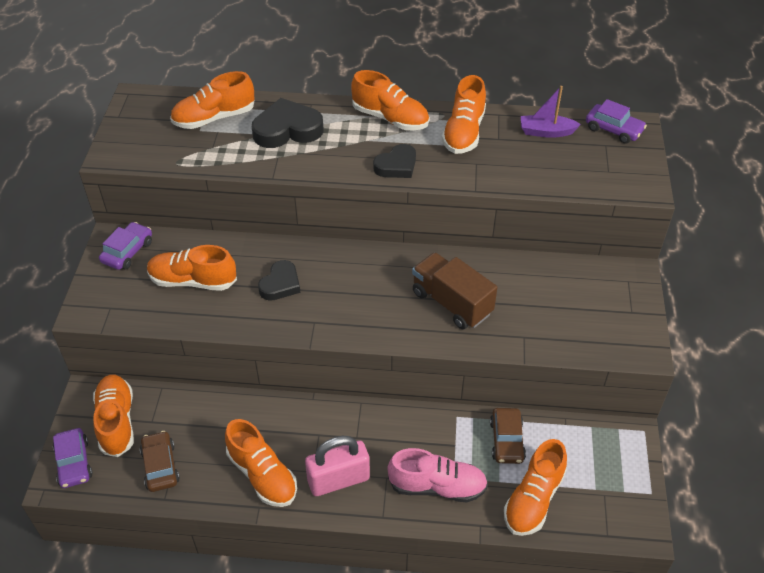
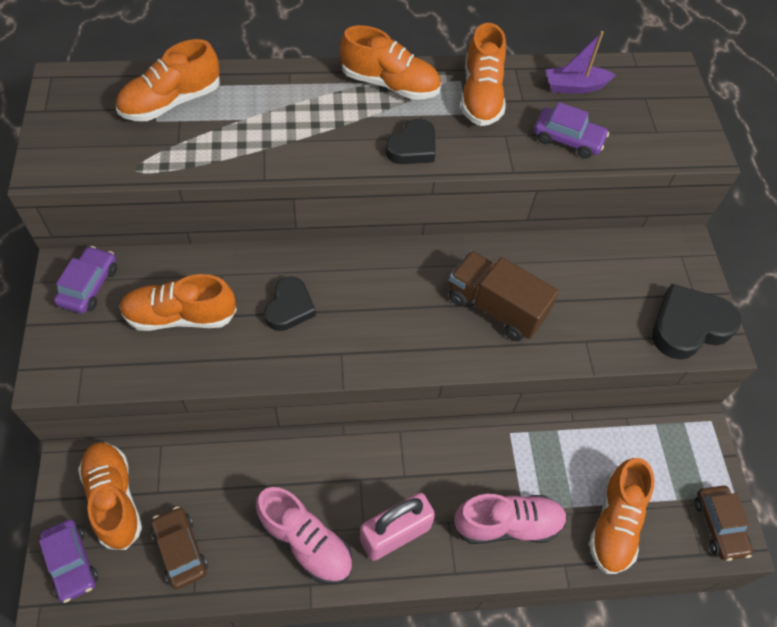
camera: 15 degrees left, 10 degrees up
orange shoe [225,419,297,507] -> pink shoe [256,487,352,584]
black heart [252,98,323,148] -> black heart moved to [652,284,741,360]
brown car [490,408,526,464] -> brown car moved to [694,486,753,561]
purple car [586,99,647,144] -> purple car moved to [534,102,609,159]

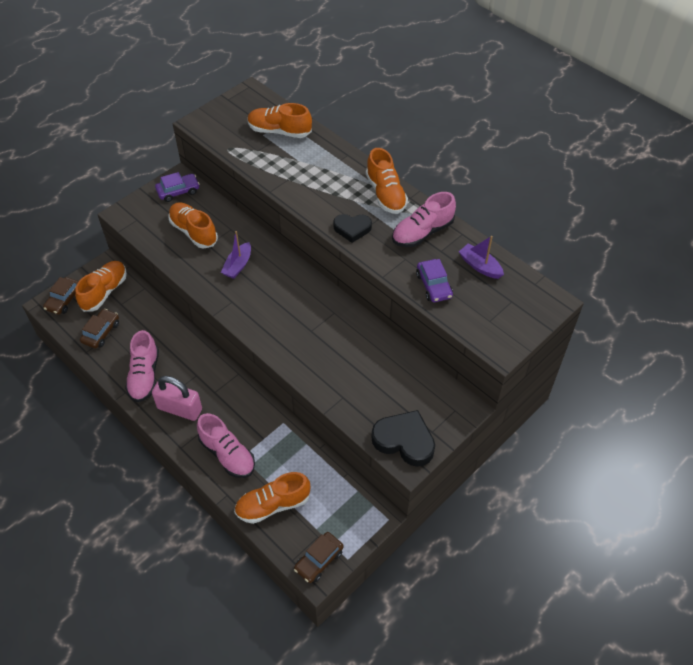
camera: 55 degrees right, 5 degrees down
purple car [39,519,98,603] -> brown car [43,277,79,315]
black heart [264,277,316,331] -> purple boat [221,231,251,279]
brown truck [449,251,559,341] -> none
orange shoe [461,23,506,126] -> pink shoe [392,192,456,247]

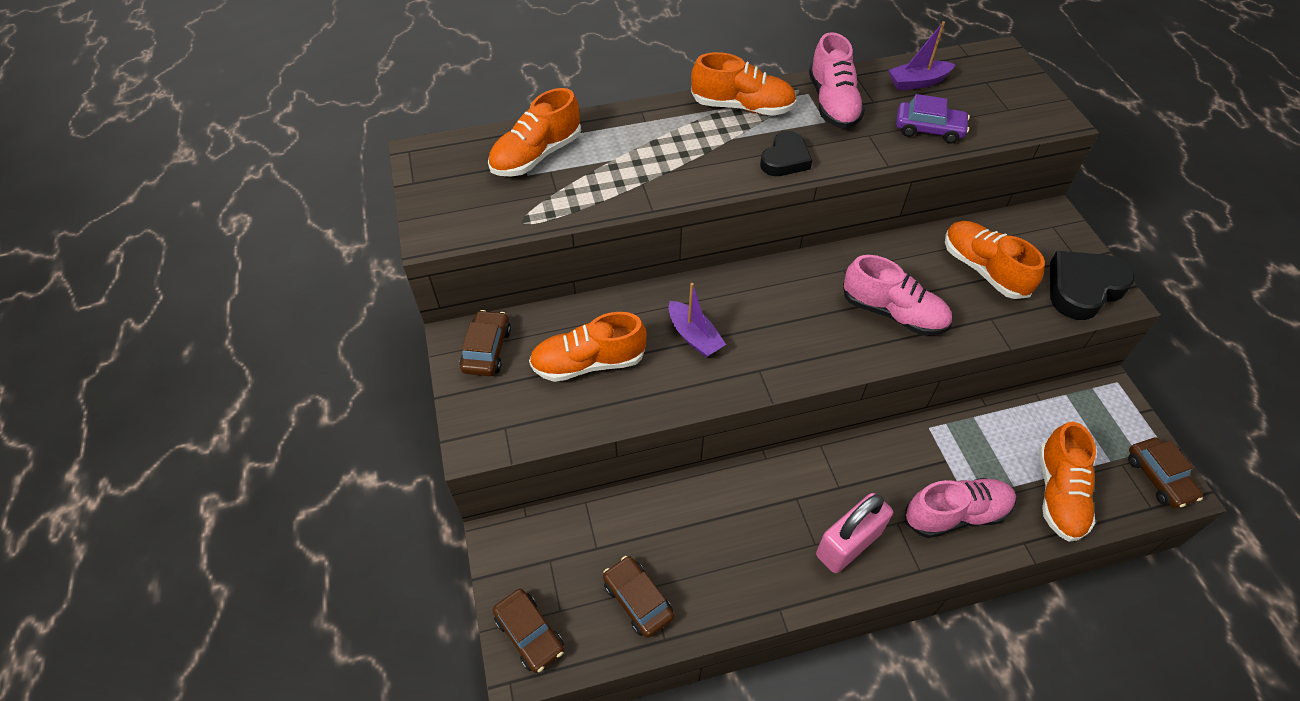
camera: 60 degrees left, 0 degrees up
orange shoe [75,261,127,312] -> orange shoe moved to [945,221,1045,299]
pink shoe [125,330,159,402] -> pink shoe moved to [843,255,952,336]
purple car [155,172,200,202] -> brown car [460,310,511,376]

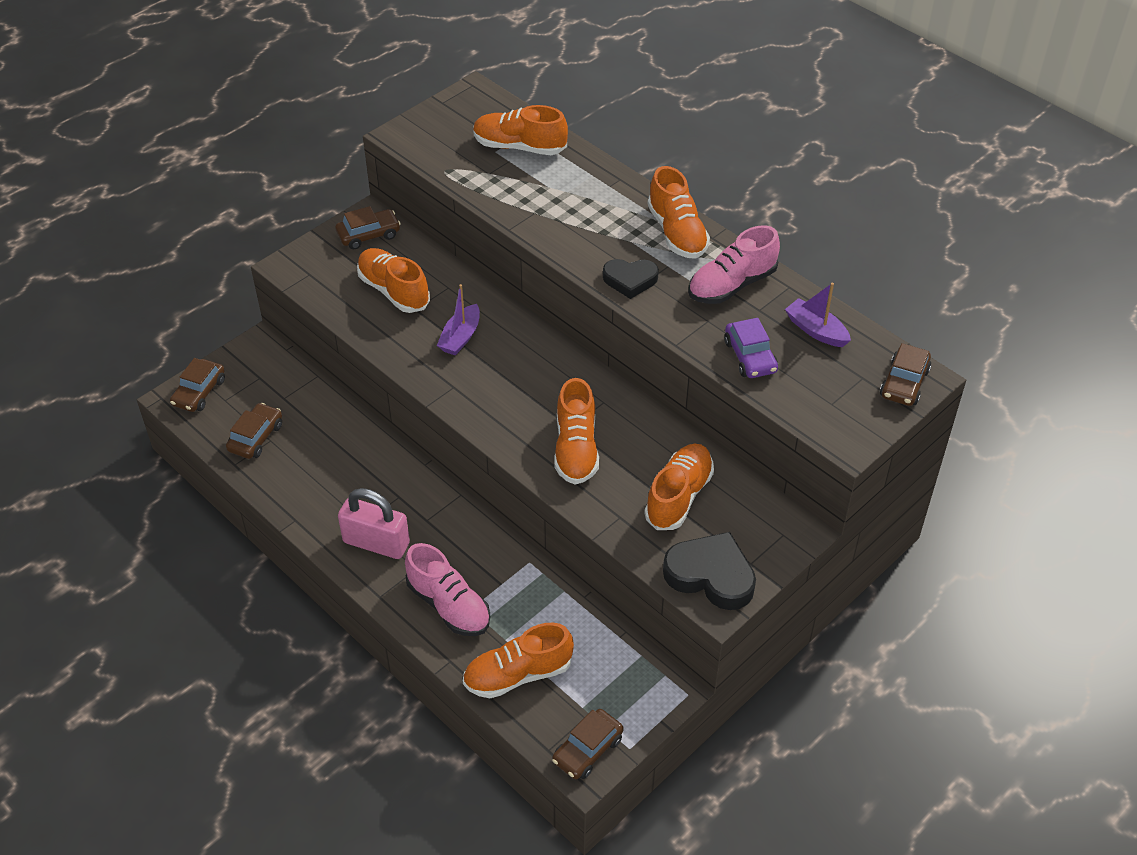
camera: 60 degrees right, 5 degrees down
pink shoe [843,255,952,336] -> orange shoe [554,378,599,485]
none -> brown car [880,343,931,406]

